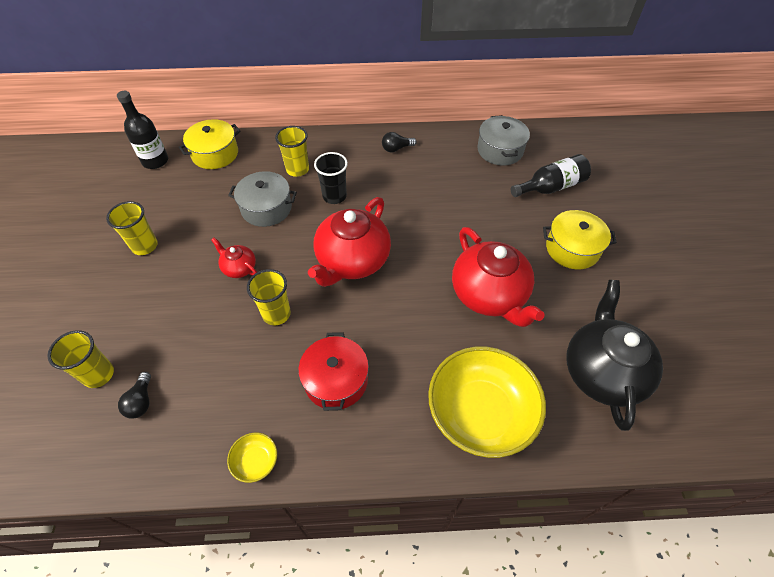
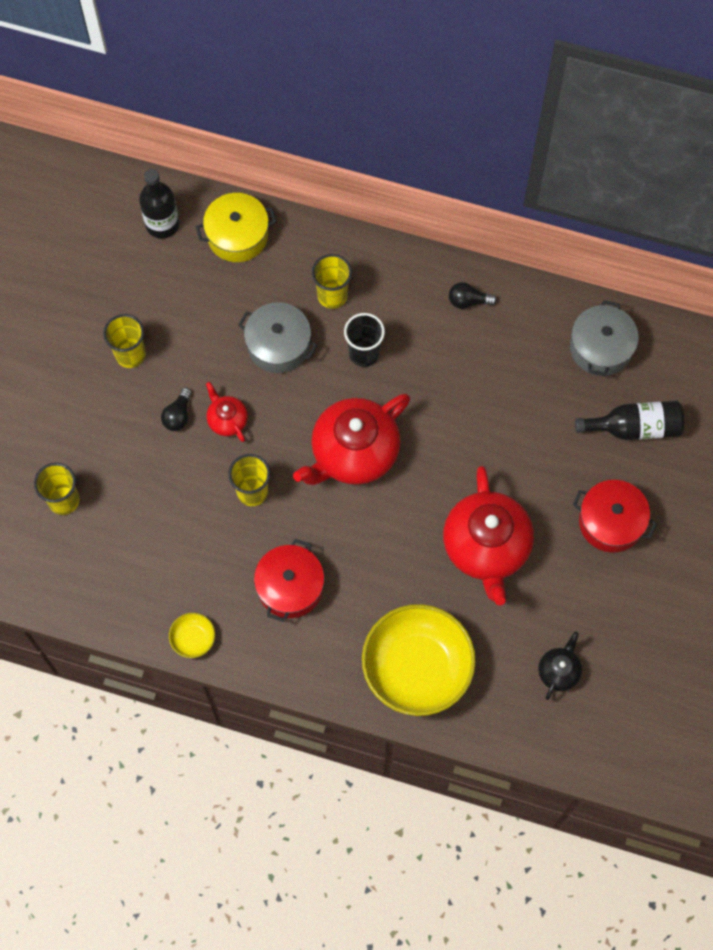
camera: 20 degrees right, 15 degrees up
black light bulb [118,372,151,419] -> black light bulb moved to [161,388,192,431]
yellow pot [543,210,617,269] -> red pot [573,480,657,552]
black teapot [567,280,663,431] -> black teapot [538,632,582,700], size x0.47

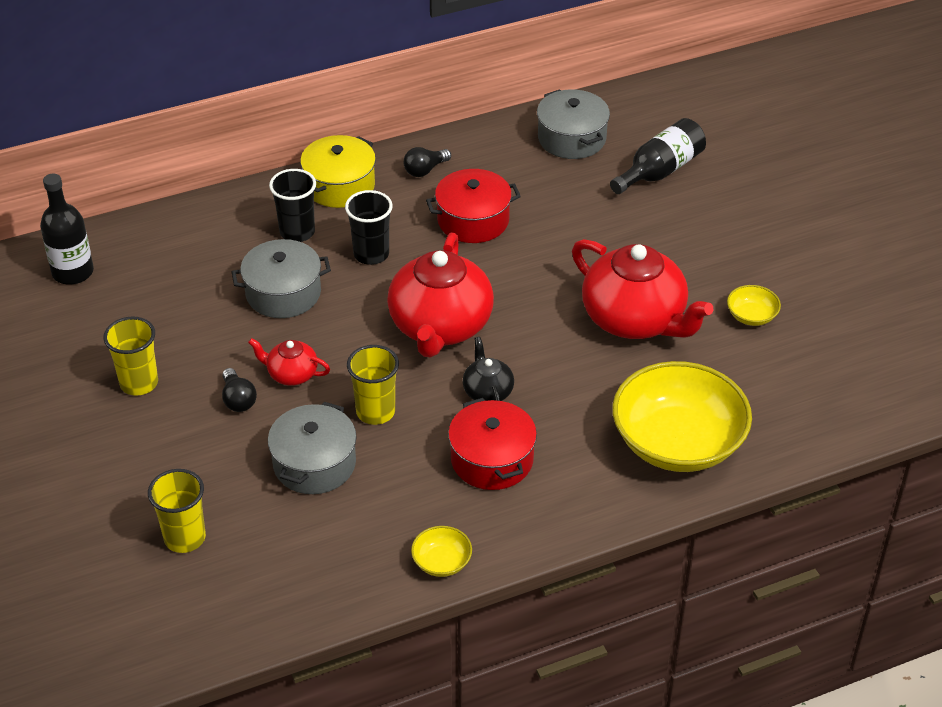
camera: 40 degrees left, 25 degrees down
yellow pot [196,193,276,262] -> yellow pot moved to [300,135,376,208]
yellow cup [312,254,352,309] -> black cup [269,169,316,242]
black teapot [538,632,582,700] -> black teapot moved to [463,337,514,401]
red pot [573,480,657,552] -> red pot moved to [426,169,521,243]
none -> grey pot [268,402,357,494]
none -> yellow bowl [727,285,781,326]

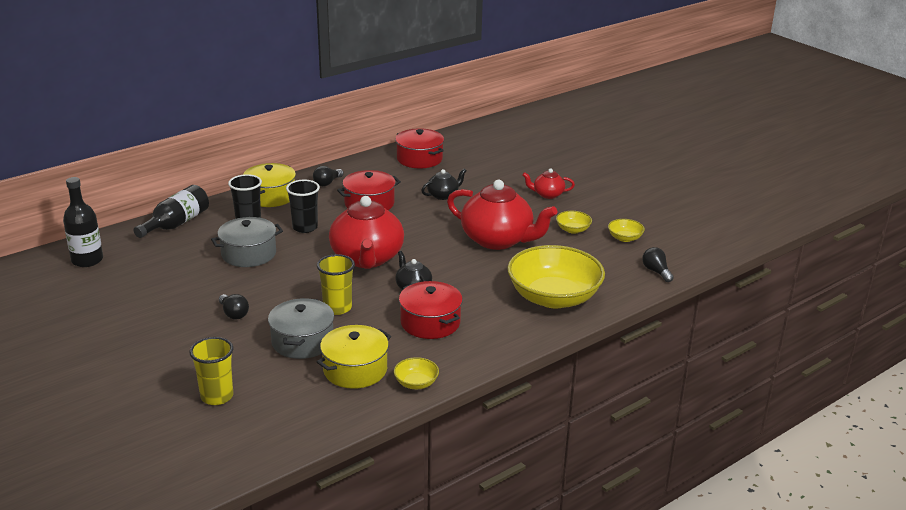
camera: 15 degrees left, 15 degrees down
yellow cup [103,317,158,396] -> none
red teapot [248,338,330,386] -> red teapot moved to [522,168,575,199]
grey pot [537,89,610,159] -> red pot [395,128,444,168]
black bottle [610,118,706,194] -> black bottle moved to [134,185,209,238]
none -> yellow pot [317,325,391,389]
none -> black teapot [421,168,467,200]
none -> yellow bowl [608,219,645,242]
none -> black light bulb [642,247,674,282]

